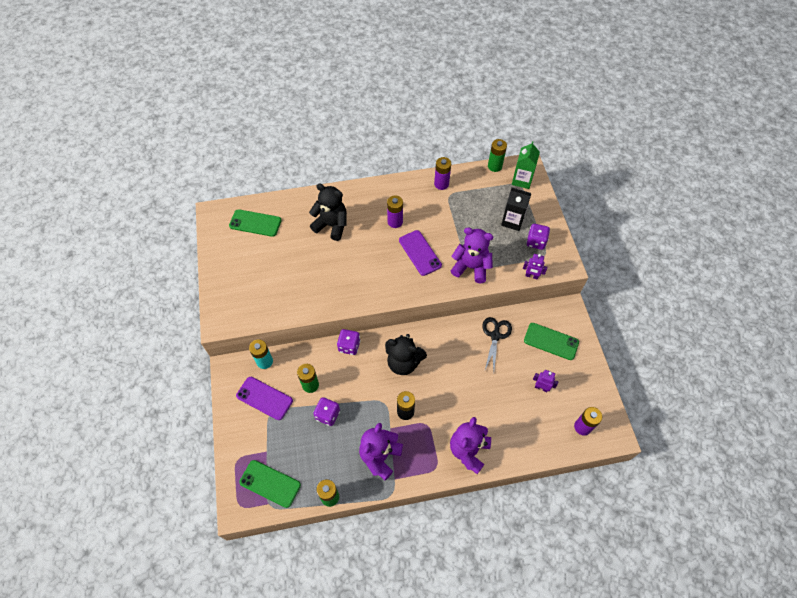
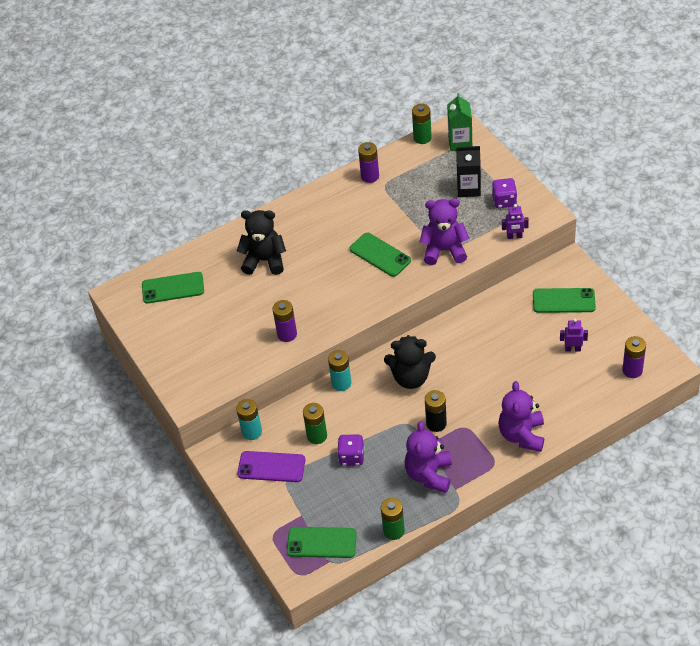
camera: 15 degrees left, 10 degrees down
purple dice [337,329,361,355] -> turquoise battery [328,350,351,391]
purple battery [387,195,403,228] -> purple battery moved to [272,300,297,342]
purple phone [399,230,442,276] -> green phone [350,233,411,277]
black scissors [482,317,512,370] -> none

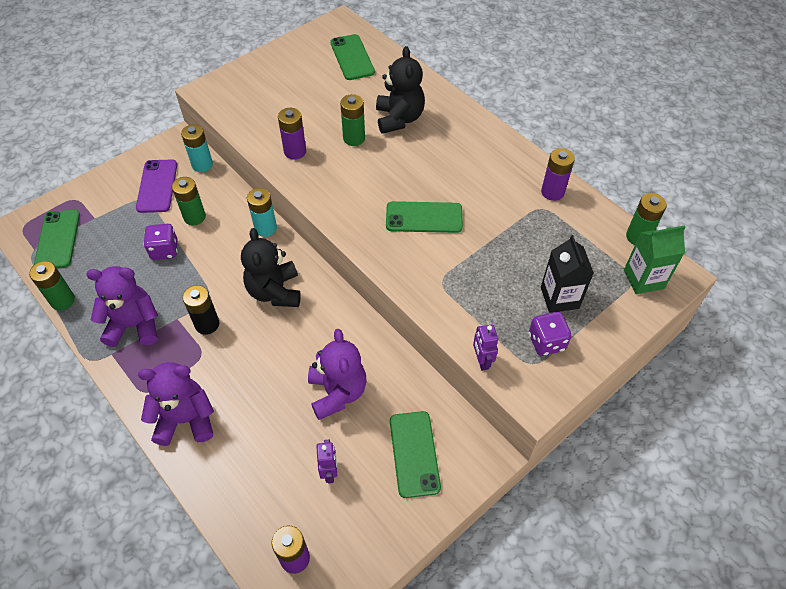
camera: 75 degrees right, 5 degrees up
green phone [350,233,411,277] -> green phone turned 60 degrees clockwise [386,201,463,233]
purple teddy bear [420,198,470,265] -> purple teddy bear moved to [308,329,366,420]
none -> green battery [340,94,365,146]

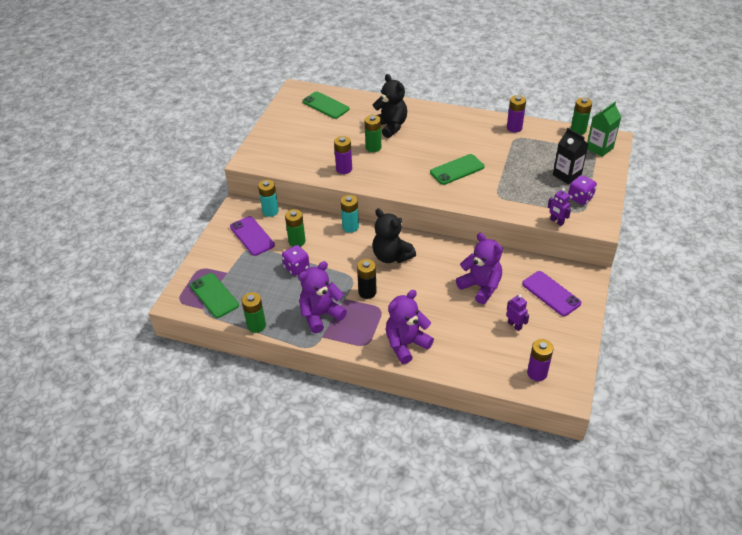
camera: 30 degrees left, 10 degrees down
green phone [390,411,441,498] -> purple phone [522,271,581,316]

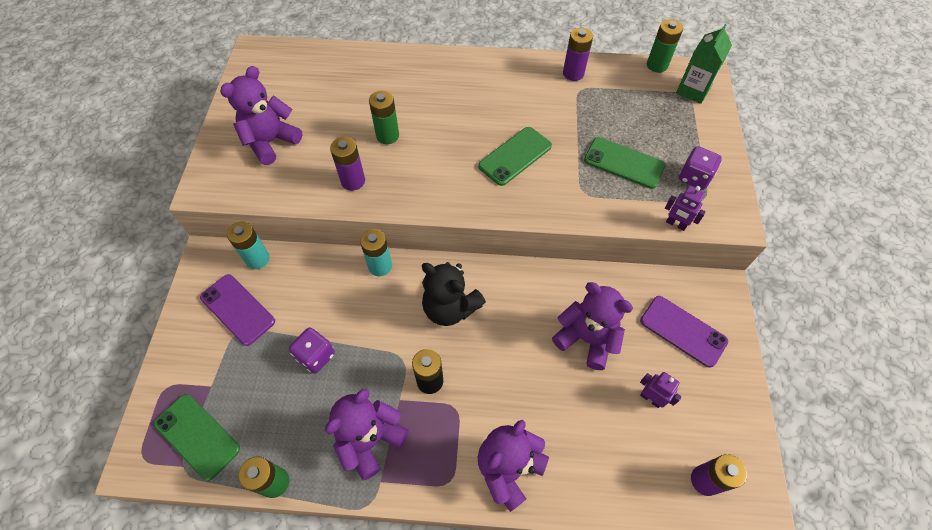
camera: 15 degrees left, 15 degrees up
green battery [285,209,306,247] -> none
green phone [302,91,349,119] -> green phone moved to [584,137,666,189]
black teddy bear [372,74,407,138] -> none
black carton [553,128,588,185] -> none
none -> purple teddy bear [220,66,302,165]

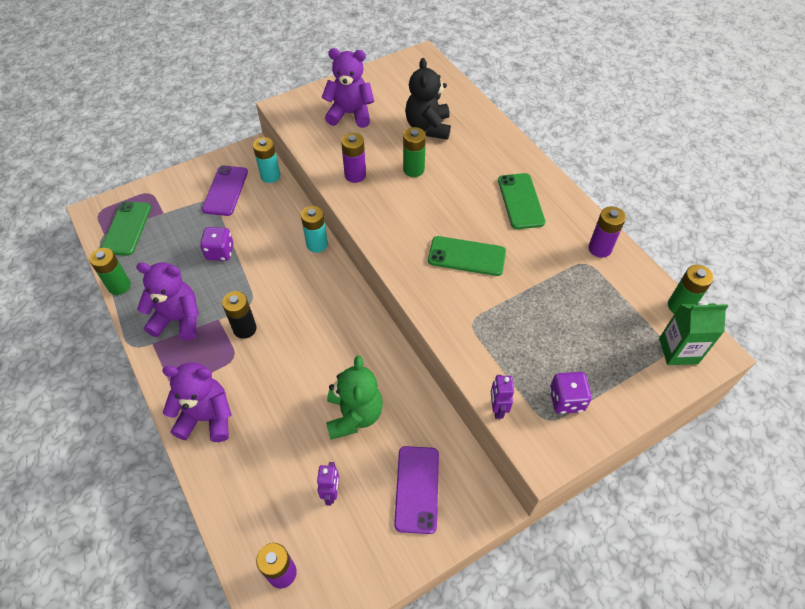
camera: 55 degrees right, 5 degrees down
black teddy bear [422,262,486,326] -> black teddy bear moved to [405,58,451,140]
purple teddy bear [552,282,633,370] -> green teddy bear [326,355,383,440]
green phone [584,137,666,189] -> green phone moved to [498,173,546,229]

